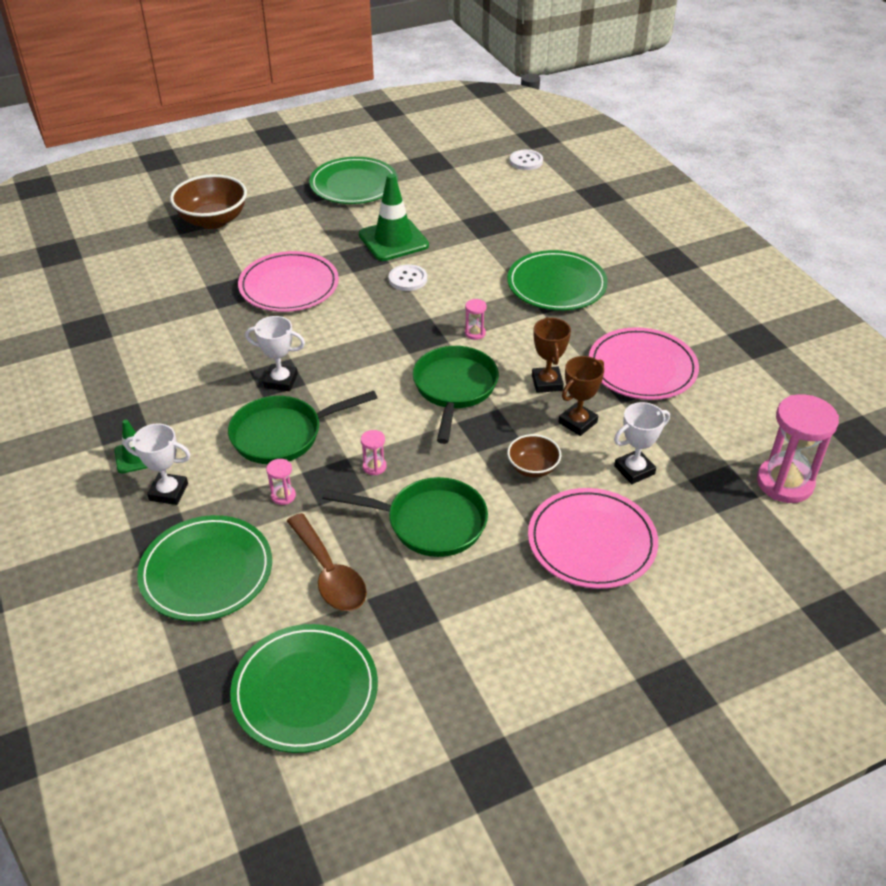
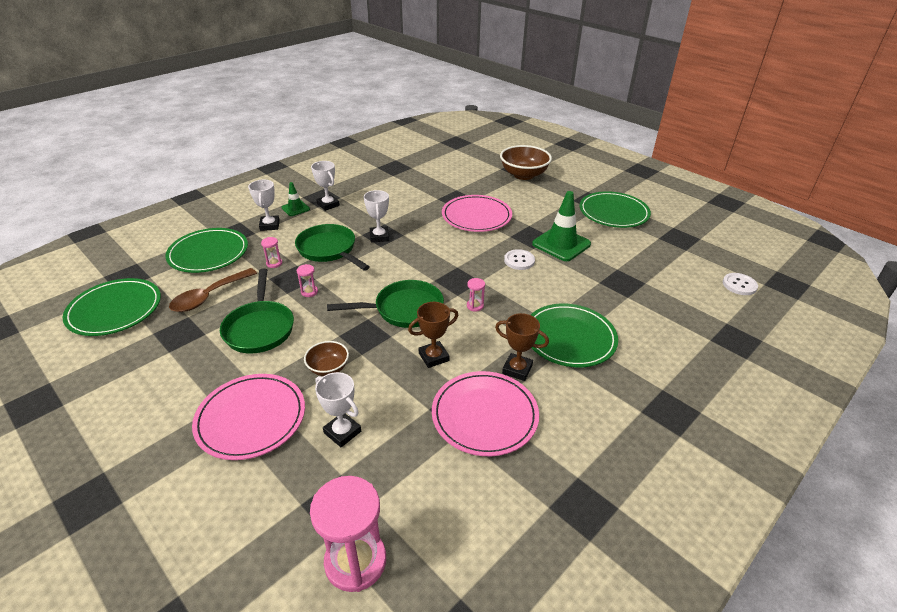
camera: 70 degrees right, 5 degrees down
brown trophy [558,356,604,436] -> brown trophy moved to [495,313,549,381]
none -> white trophy [311,161,340,211]

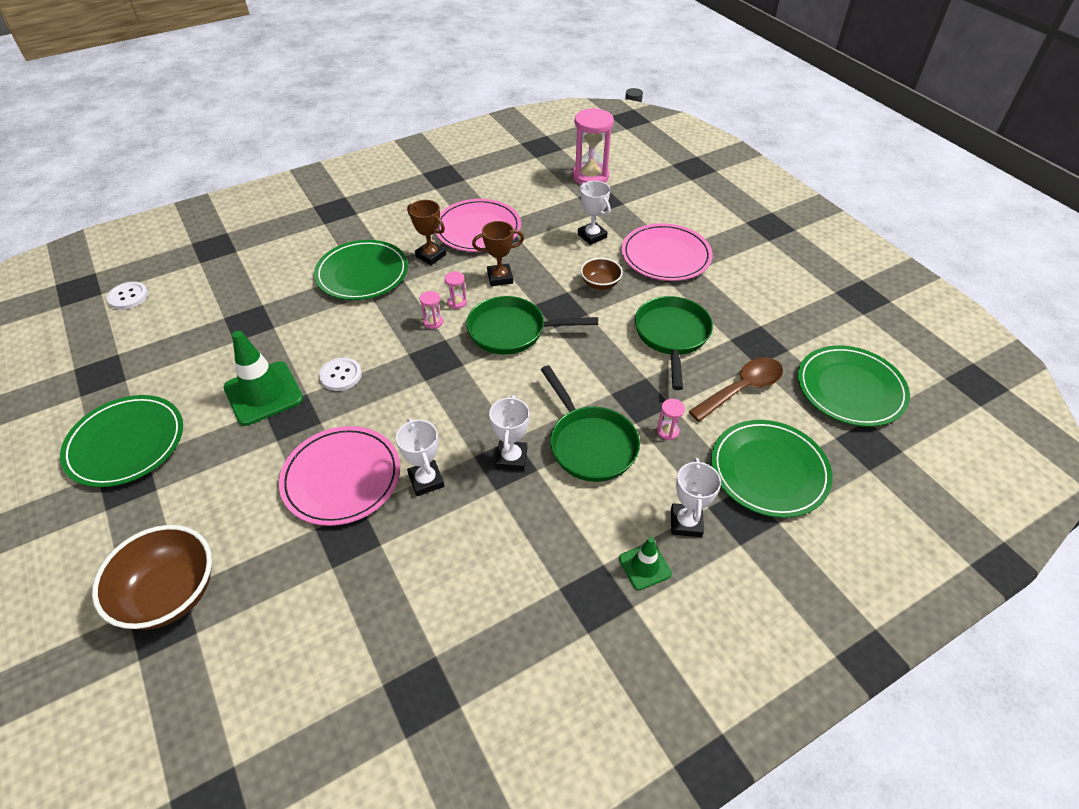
camera: 165 degrees left, 10 degrees up
pink hourglass [297,264,318,297] -> pink hourglass moved to [445,272,467,309]
white trophy [311,161,340,211] -> white trophy moved to [396,418,444,496]

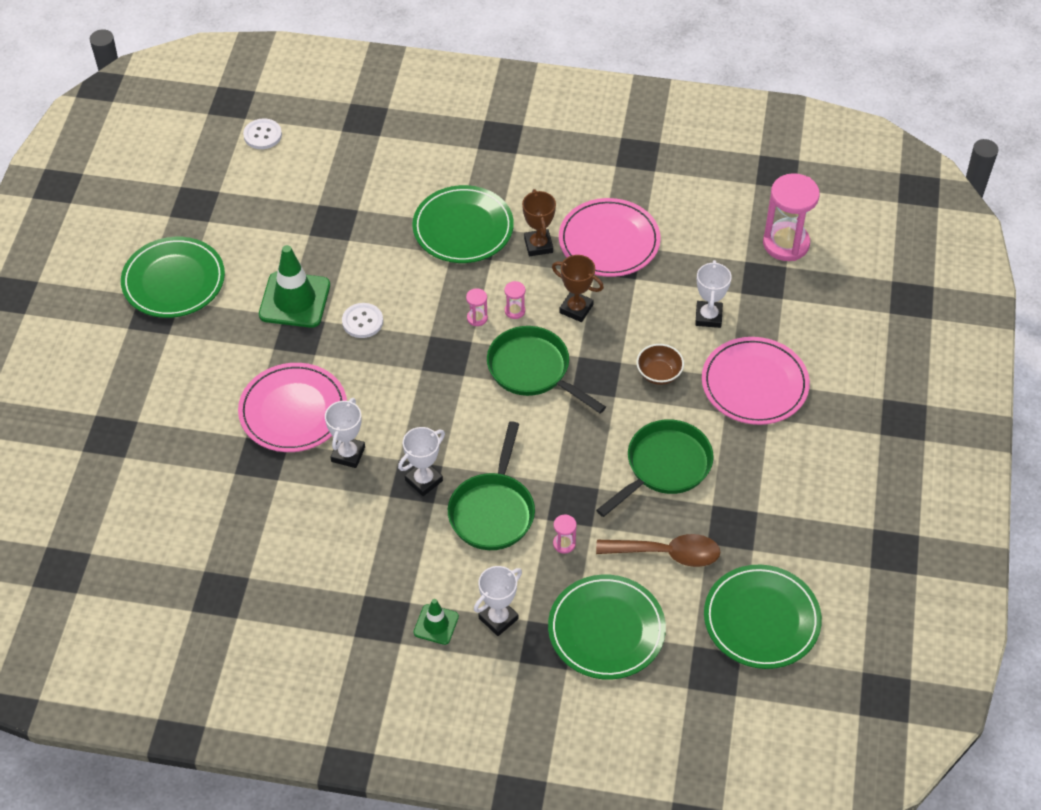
camera: 40 degrees right, 5 degrees up
brown bowl [92,525,212,630] -> none

